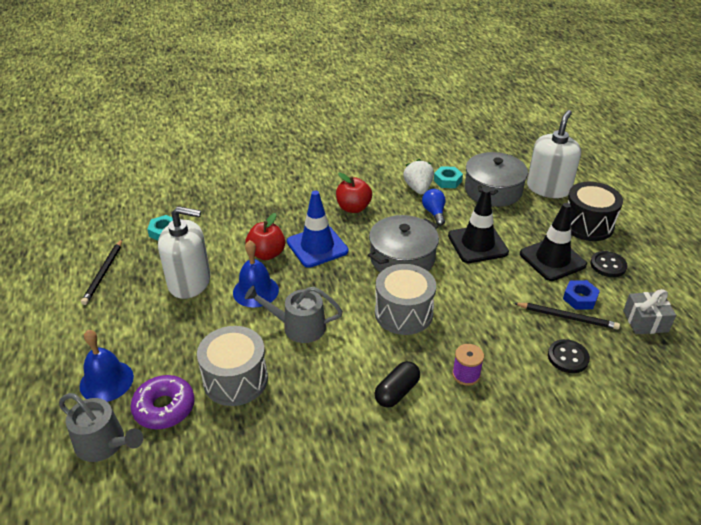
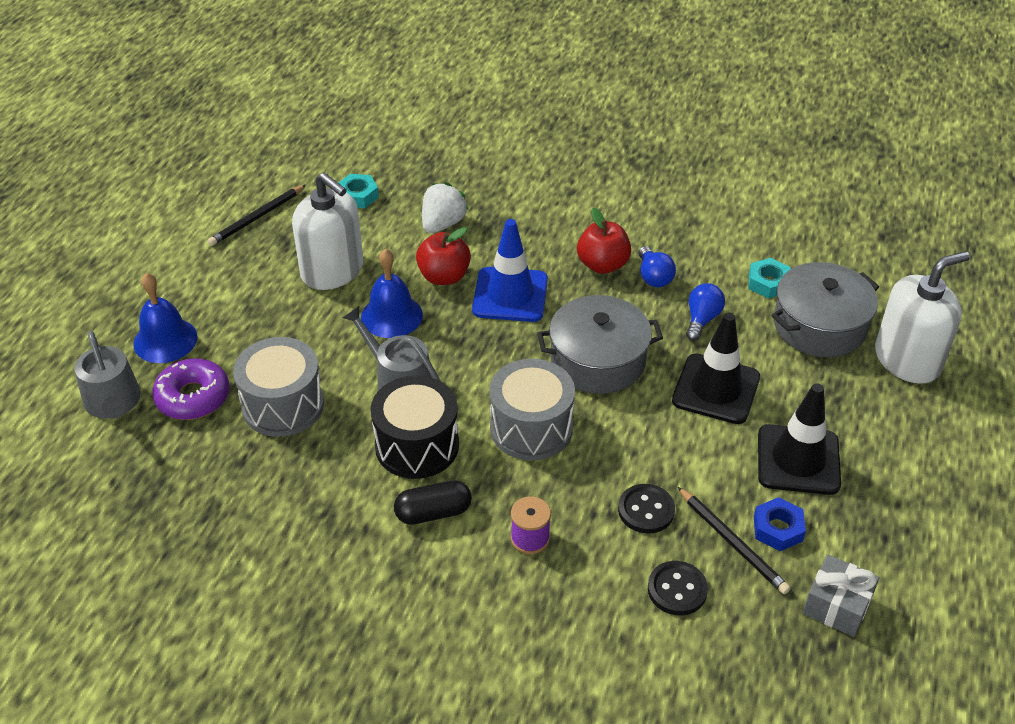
camera: 35 degrees right, 5 degrees up
white strawberry [403,159,434,194] -> white strawberry moved to [422,182,469,233]
black drum [567,182,623,241] -> black drum moved to [371,375,459,479]
black button [590,251,628,277] -> black button moved to [618,484,675,534]
none -> blue light bulb [638,246,676,288]

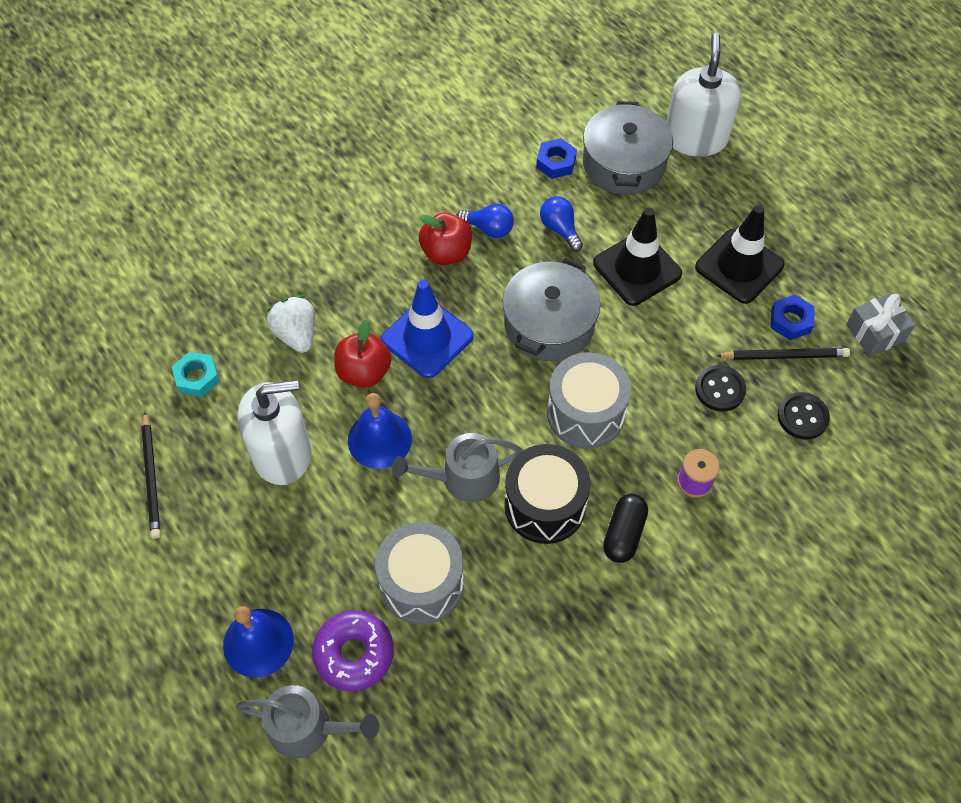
camera: 55 degrees left, 15 degrees up
turquoise nut [749,258,790,299] -> blue nut [536,138,577,179]

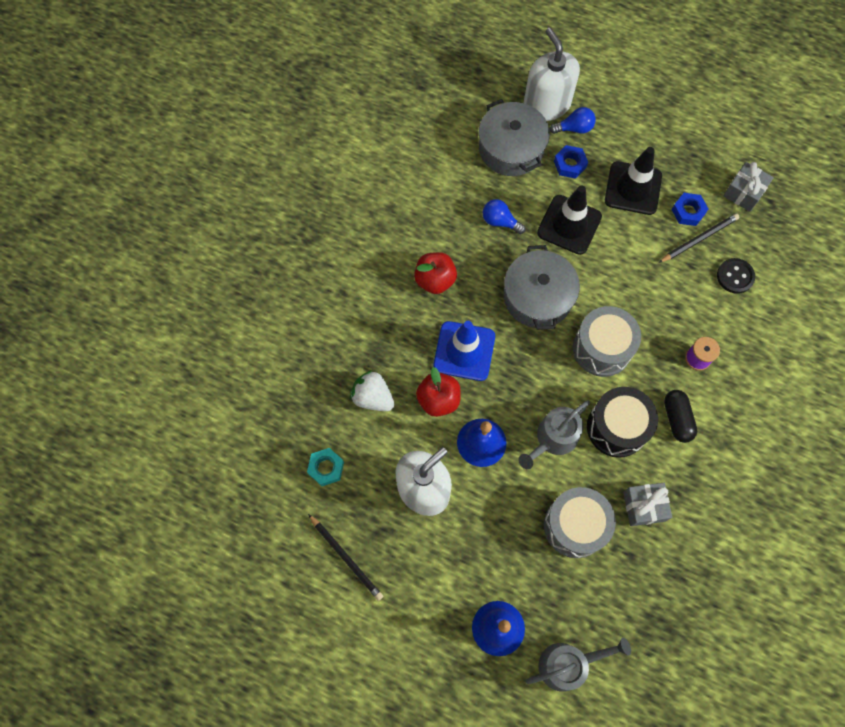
camera: 30 degrees left, 10 degrees up
purple donut [312,611,394,691] -> none
blue light bulb [456,204,514,238] -> blue light bulb moved to [549,107,596,134]
blue nut [536,138,577,179] -> blue nut moved to [554,145,588,179]
black button [695,365,746,412] -> none
none -> grey gift [623,483,672,526]

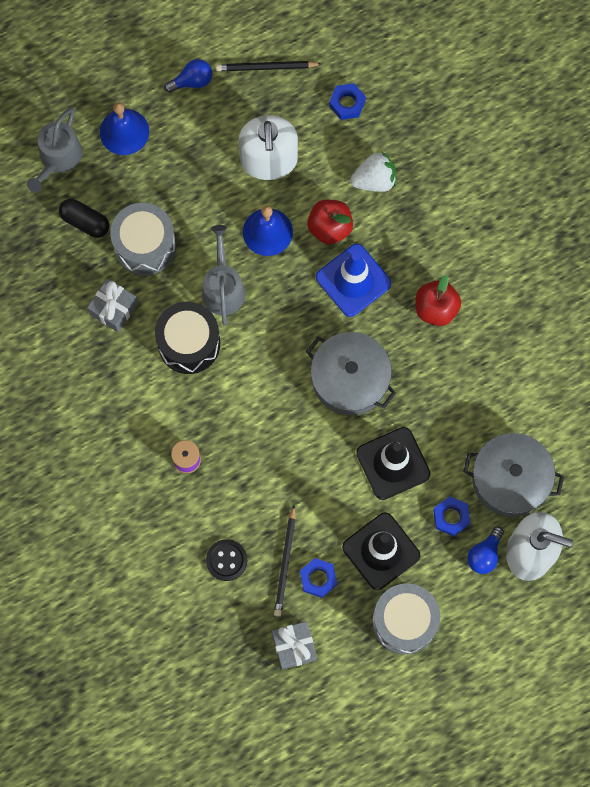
camera: 130 degrees right, 5 degrees up
turquoise nut [307,448,344,486] -> blue nut [329,83,366,120]
blue light bulb [483,199,526,234] -> blue light bulb moved to [164,59,212,93]
grey drum [573,306,641,377] -> grey drum moved to [372,583,440,654]
black capsule [664,390,697,443] -> black capsule moved to [59,199,109,238]

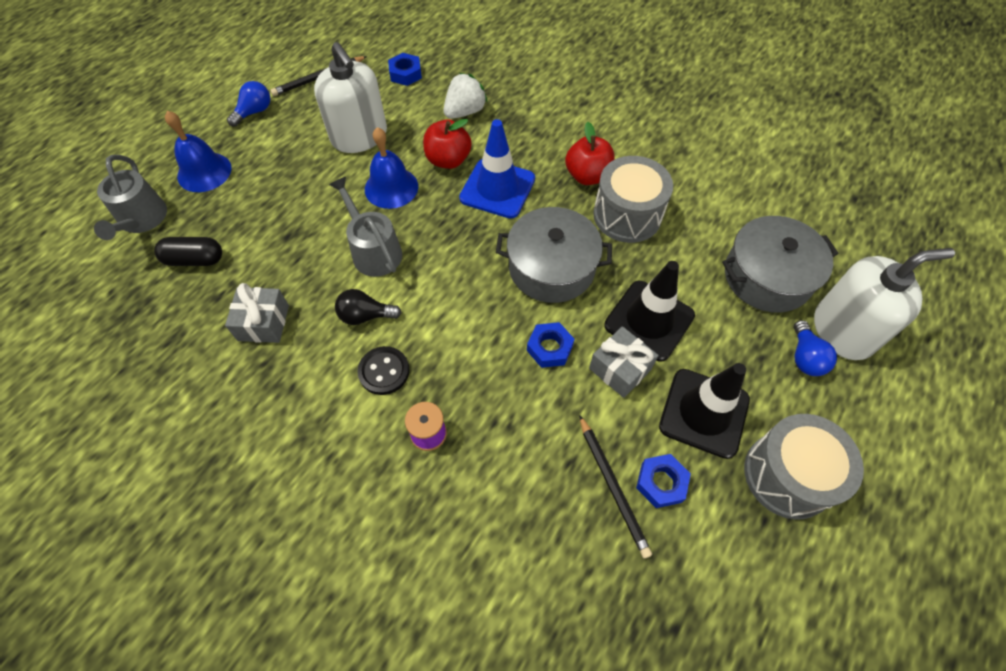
camera: 30 degrees left, 15 degrees down
grey drum [110,203,176,276] -> grey drum moved to [593,156,673,243]
black drum [155,302,220,374] -> black light bulb [335,289,402,325]
black button [206,539,247,581] -> black button moved to [357,346,409,395]
grey gift [272,621,317,670] -> grey gift moved to [589,326,659,398]
blue nut [433,496,470,536] -> blue nut moved to [527,322,574,368]

